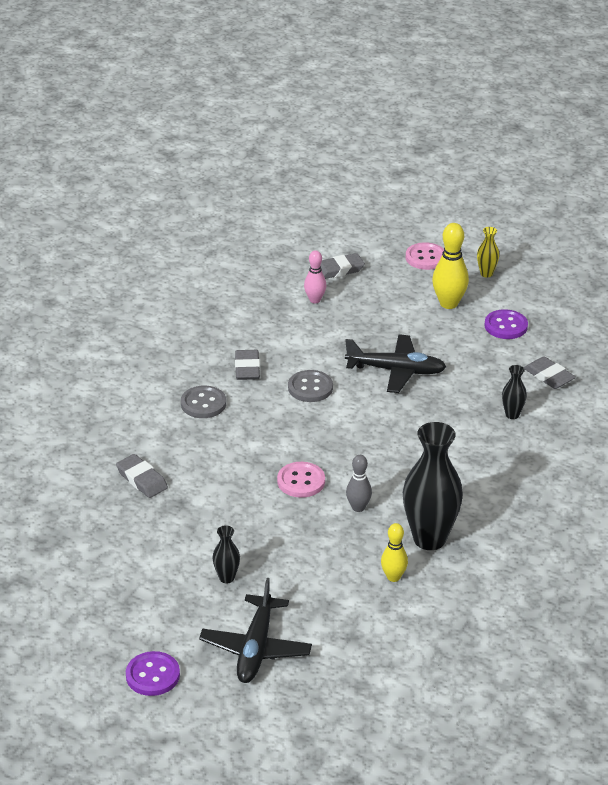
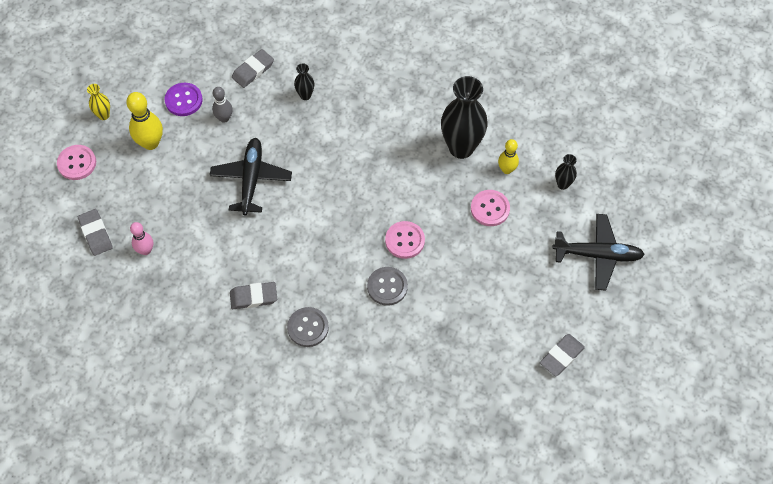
camera: 95 degrees left, 25 degrees up
grey eraser [116,454,168,498] -> grey eraser moved to [540,334,585,376]
purple button [126,651,180,696] -> none
black vase [213,525,240,583] -> black vase moved to [555,154,577,190]
grey button [288,370,333,402] -> grey button moved to [367,267,408,306]
grey bowling pin [346,455,372,512] -> grey bowling pin moved to [212,87,233,123]
none -> pink button [471,190,510,226]

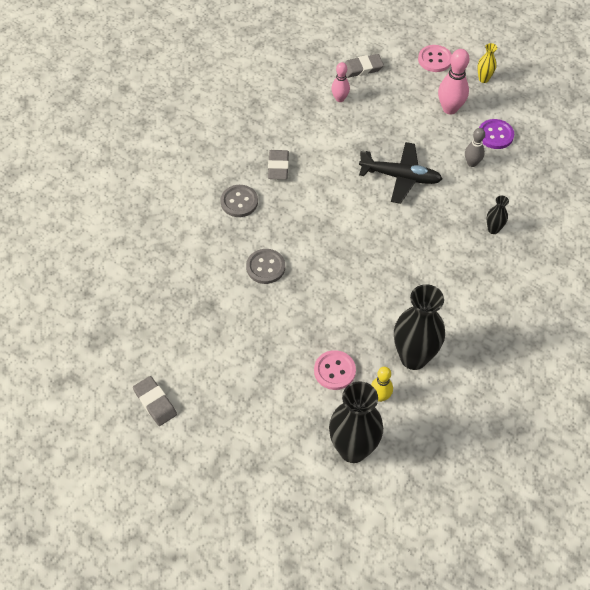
camera: 100 degrees right, 5 degrees down
yellow bowling pin [126,92,163,150] -> pink bowling pin [438,49,469,114]
grey eraser [232,49,274,88] -> none
pink button [385,221,425,259] -> none
black plane [552,214,645,291] -> none
black vase [555,154,577,190] -> black vase [329,381,383,463], size x2.20

